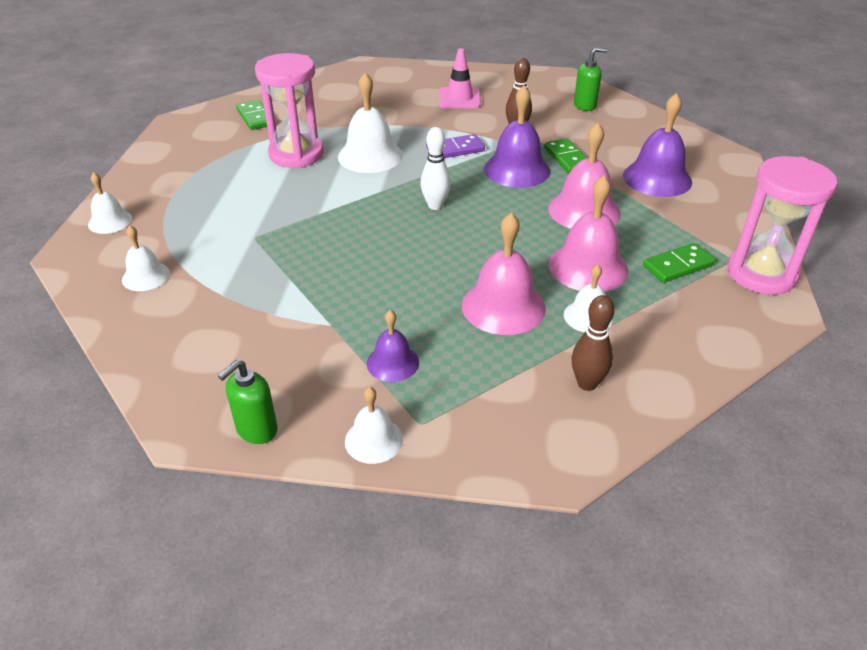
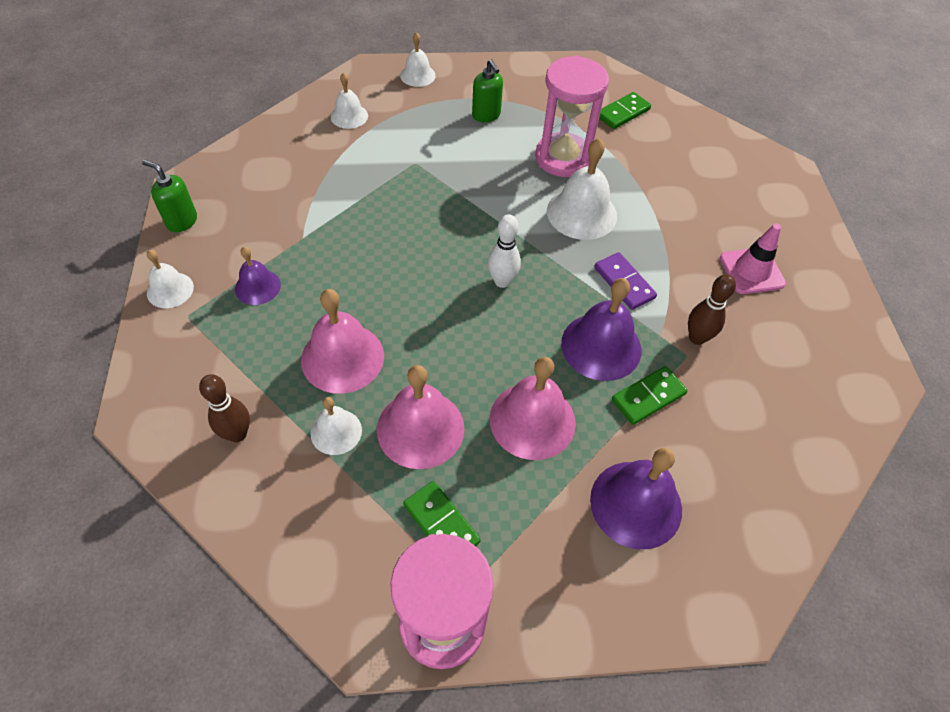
camera: 75 degrees right, 15 degrees up
green soap dispenser [574,48,607,111] -> green soap dispenser moved to [472,59,503,122]

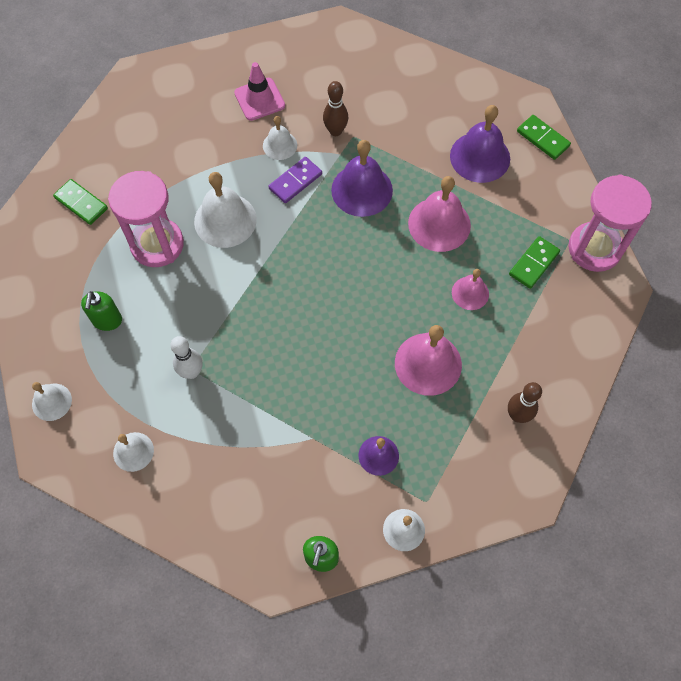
camera: 100 degrees left, 10 degrees up
white bell [311,397,362,455] -> white bell moved to [263,116,297,160]
pink bell [377,365,464,469] -> pink bell [452,269,489,310], size x0.58
green soap dispenser [472,59,503,122] -> green soap dispenser turned 135 degrees clockwise [81,291,122,331]
white bowling pin [488,214,521,288] -> white bowling pin moved to [170,336,202,379]
green domino [612,366,688,425] -> green domino moved to [517,115,571,160]

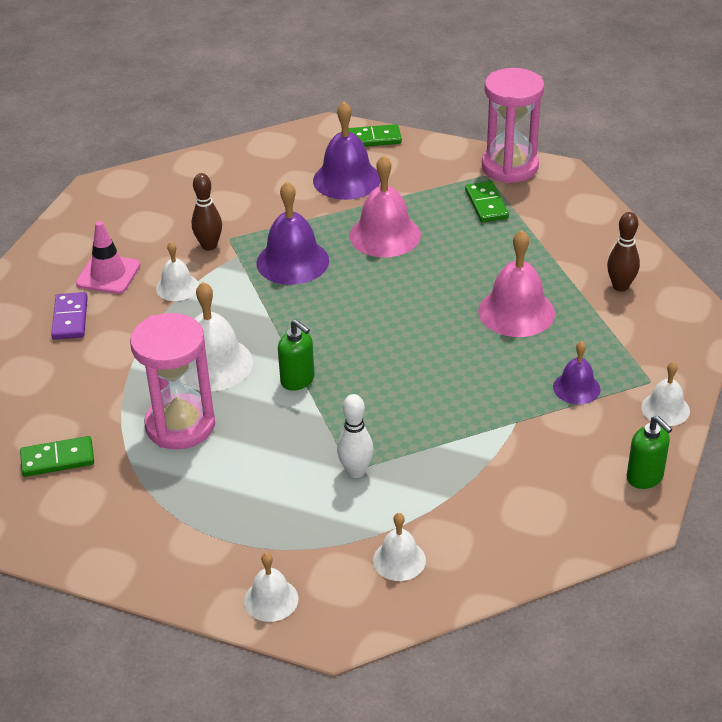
camera: 50 degrees left, 25 degrees down
green soap dispenser [81,291,122,331] -> green soap dispenser moved to [278,320,315,391]
purple domino [269,157,322,203] -> purple domino moved to [51,292,88,340]
pink bell [452,269,489,310] -> none

